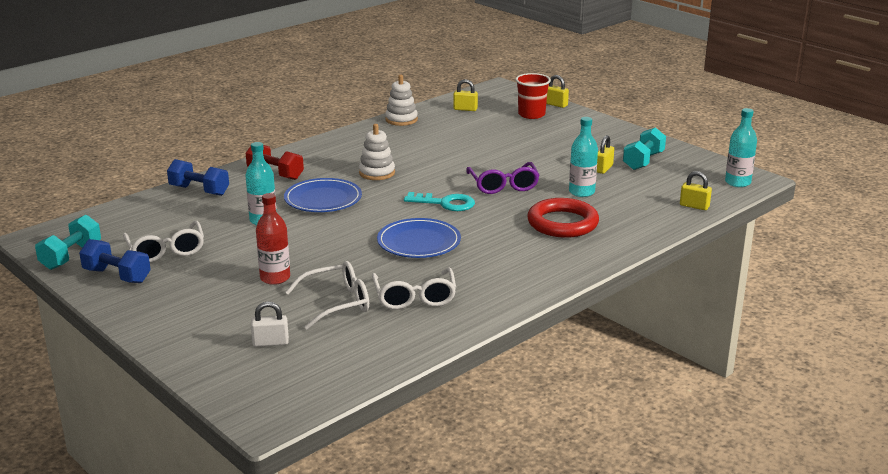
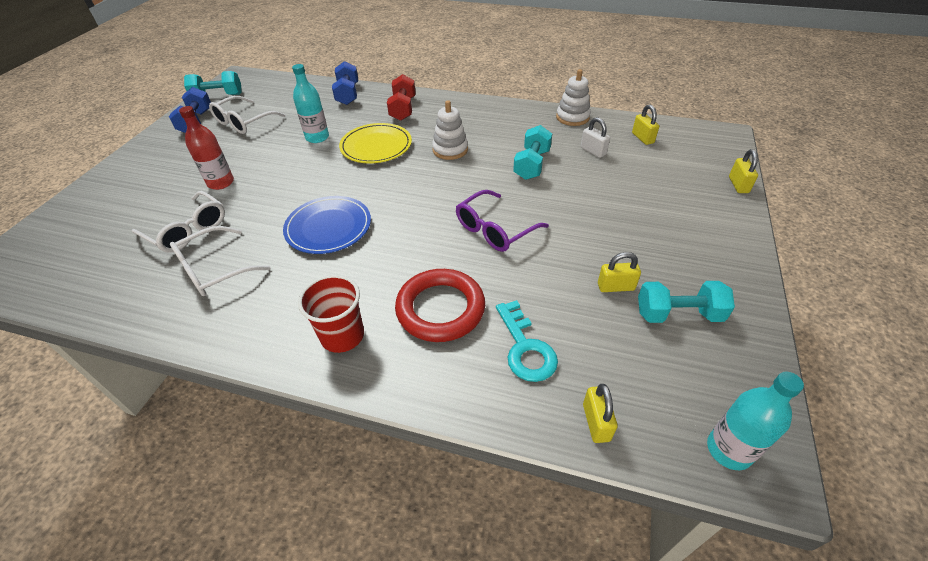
camera: 60 degrees right, 20 degrees up
white padlock [251,301,289,347] -> white padlock moved to [581,117,610,158]
blue plate [284,178,362,212] -> yellow plate [339,123,412,163]
turquoise key [404,192,475,211] -> turquoise key moved to [496,300,558,382]
red cup [515,73,551,119] -> red cup moved to [298,275,364,353]
turquoise bottle [569,117,598,197] -> none
none -> turquoise dumbbell [513,125,552,180]

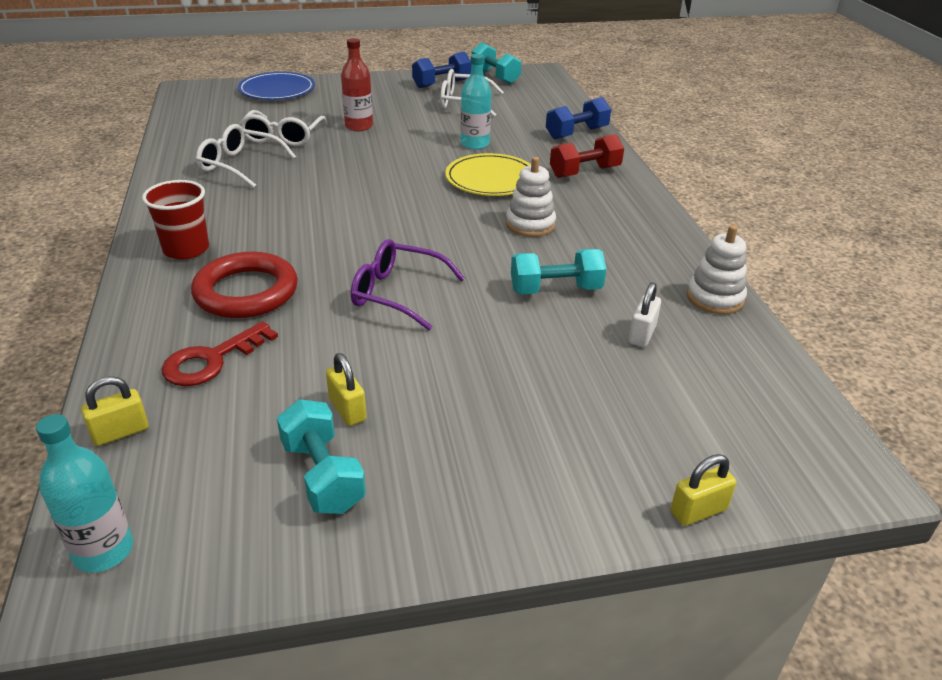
camera: 60 degrees right, 10 degrees down
blue plate [283,196,371,254] -> blue plate moved to [238,72,315,100]
turquoise key [496,300,558,382] -> red key [162,321,278,386]
yellow padlock [632,105,659,145] -> none

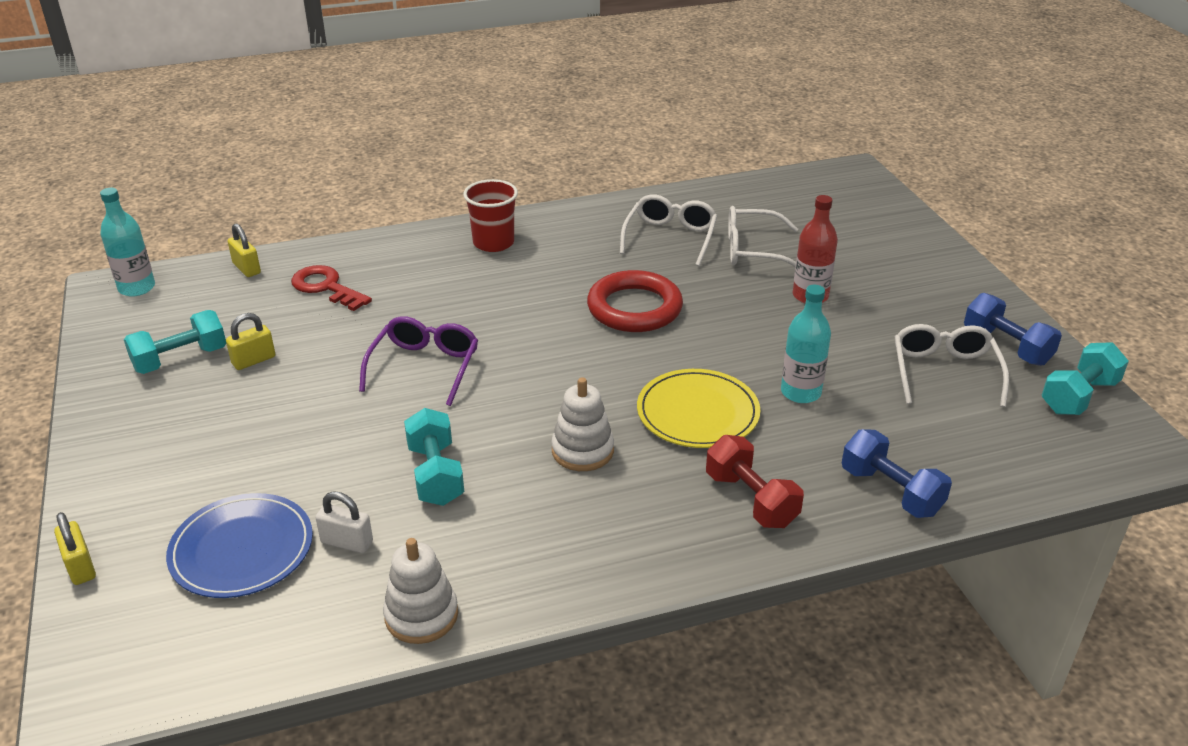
camera: 85 degrees right, 0 degrees up
red ring [191,252,298,318] -> red ring moved to [587,270,683,332]
blue plate [238,72,315,100] -> blue plate moved to [166,493,313,598]

